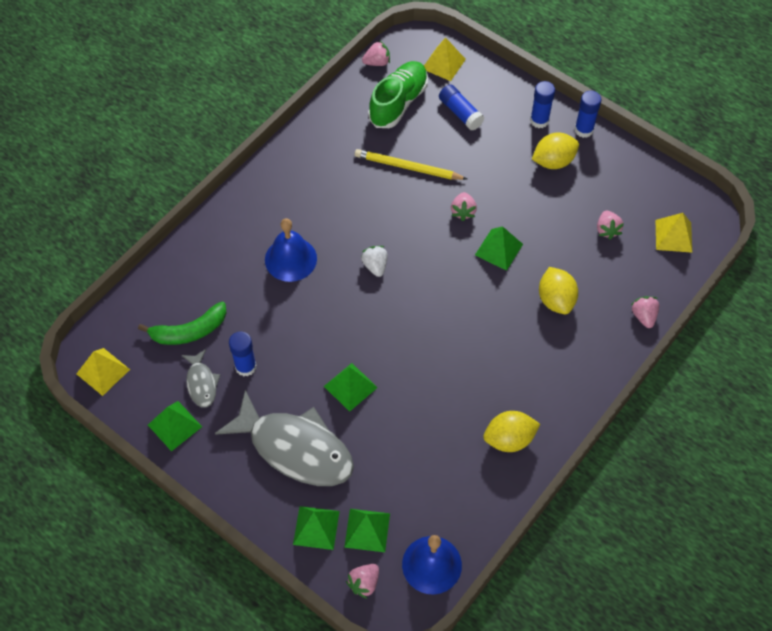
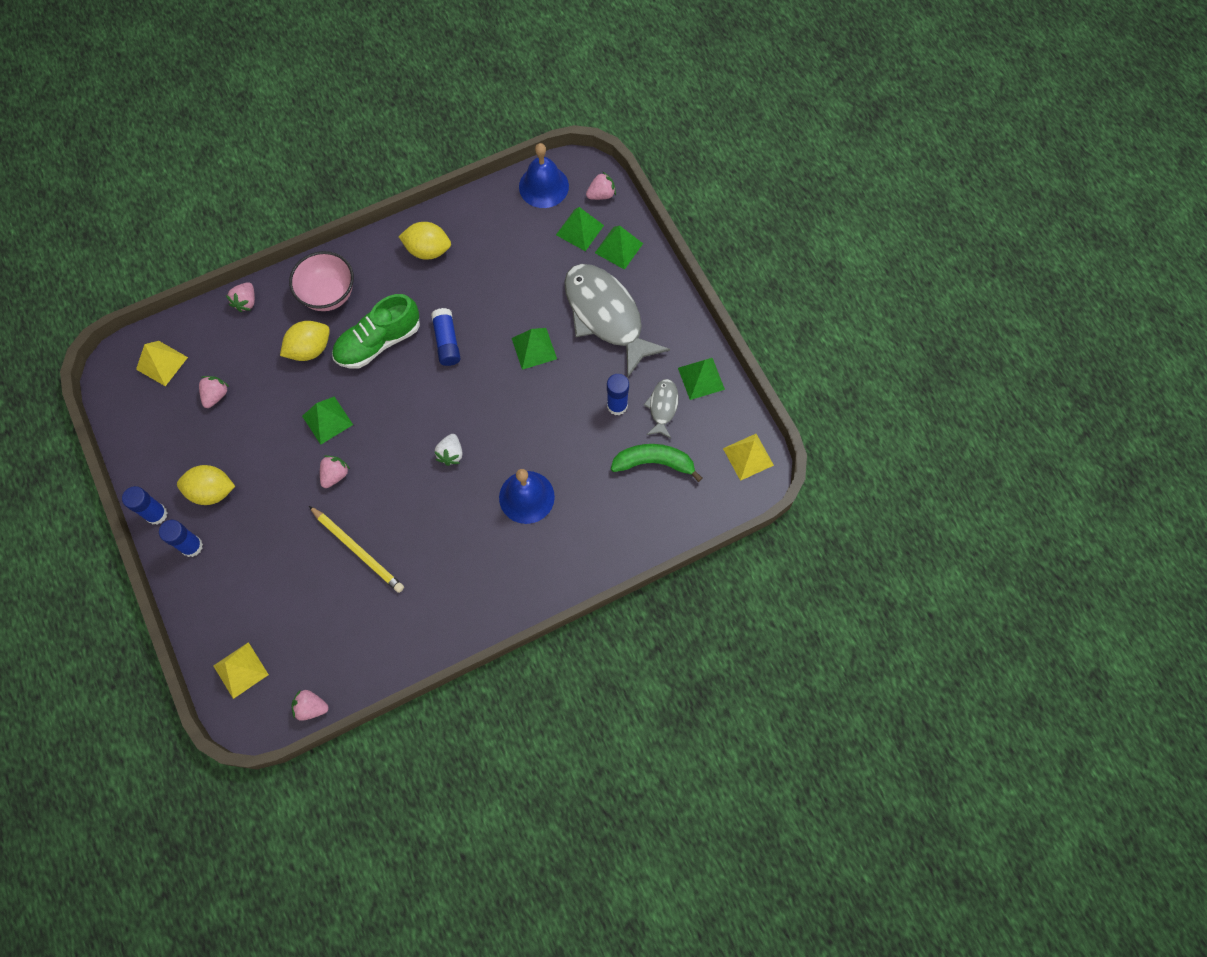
camera: 155 degrees left, 10 degrees up
green shoe [368,61,428,128] -> green shoe moved to [332,294,420,369]
blue glue stick [439,84,484,130] -> blue glue stick moved to [431,308,461,366]
yellow lemon [539,267,578,314] -> yellow lemon turned 45 degrees clockwise [280,321,330,361]
none -> pink bowl [289,251,354,311]

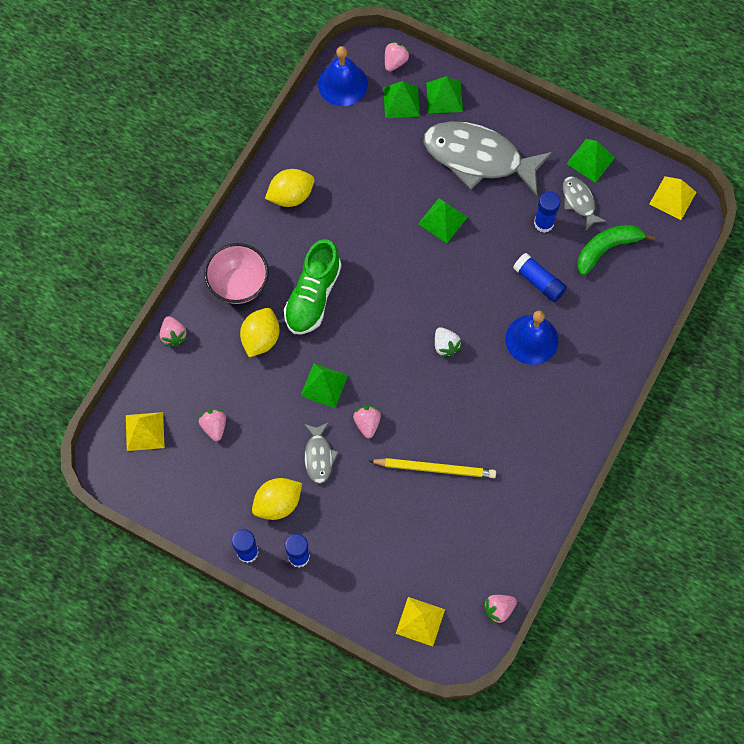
camera: 35 degrees left, 0 degrees up
blue glue stick [431,308,461,366] -> blue glue stick moved to [513,253,567,302]
none -> grey fish [304,422,338,484]

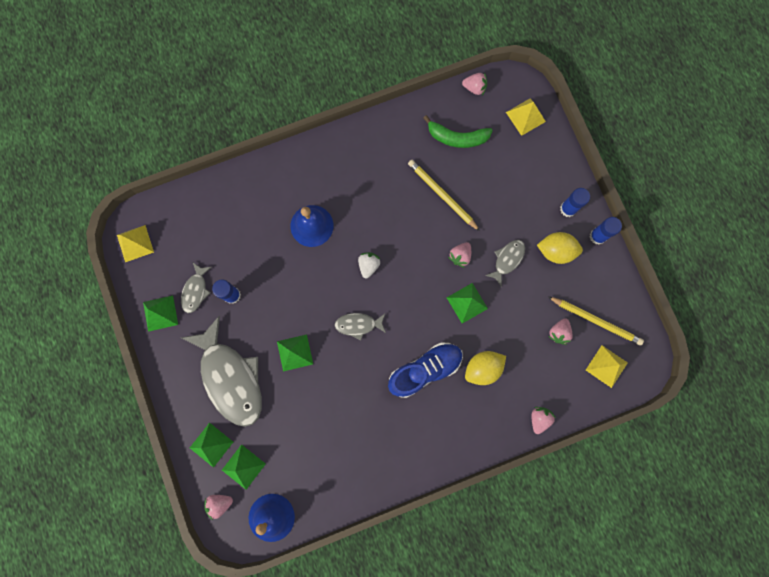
camera: 140 degrees left, 10 degrees up
pink bowl [204,243,269,304] -> none
yellow lemon [265,169,314,207] -> none
green shoe [284,239,342,335] -> blue shoe [388,342,463,398]
blue glue stick [513,253,567,302] -> none
green banana [577,225,655,276] -> green banana moved to [423,115,493,148]
none -> grey fish [334,313,386,341]
none -> yellow pencil [549,297,644,346]

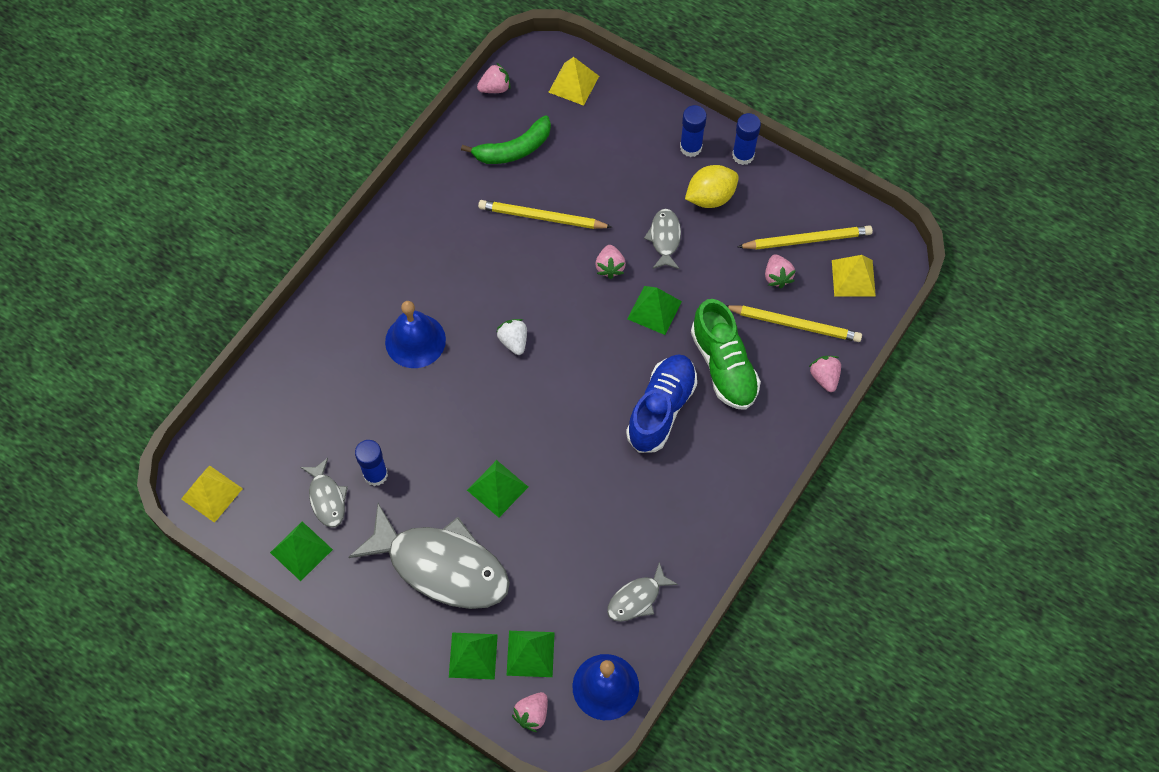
camera: 35 degrees left, 15 degrees down
grey fish [334,313,386,341] -> grey fish moved to [607,562,678,622]
yellow lemon [465,351,506,385] -> green shoe [691,299,761,410]
none -> yellow pencil [727,305,862,342]

